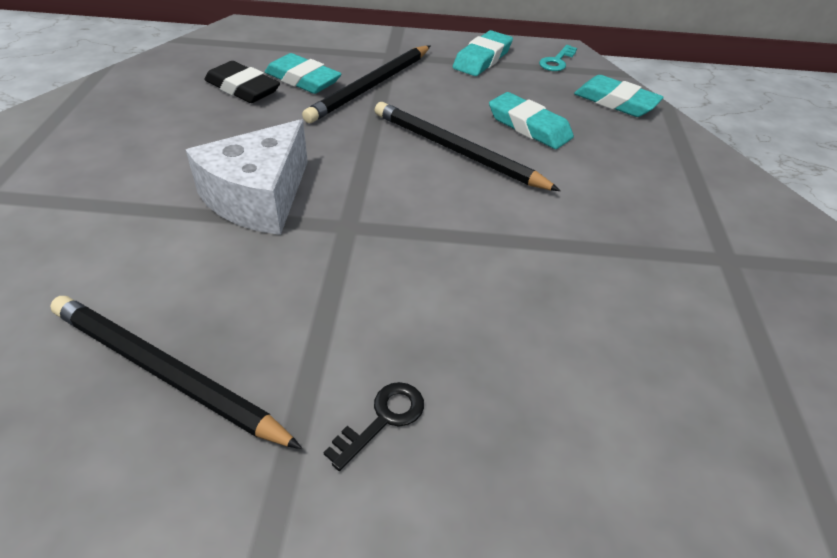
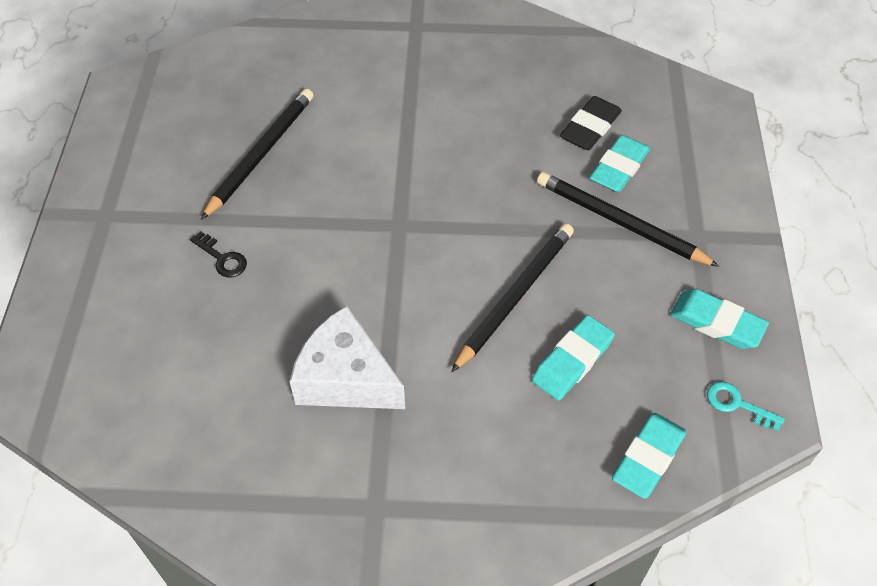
camera: 90 degrees right, 10 degrees up
white cheese [186,119,308,235] -> white cheese moved to [289,306,405,409]

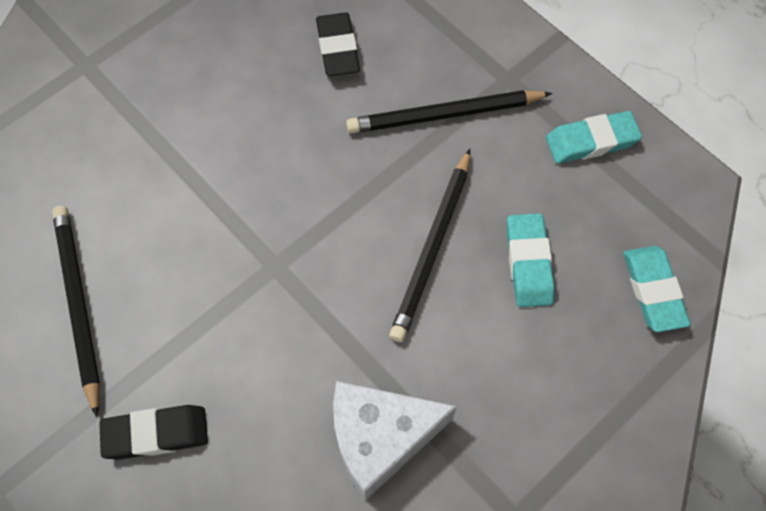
camera: 45 degrees left, 10 degrees up
black key [190,231,247,278] -> black eraser [99,405,208,460]
black pencil [451,223,574,372] -> black pencil turned 150 degrees counterclockwise [389,149,470,342]
turquoise eraser [589,135,650,192] -> none
turquoise key [707,382,785,431] -> none

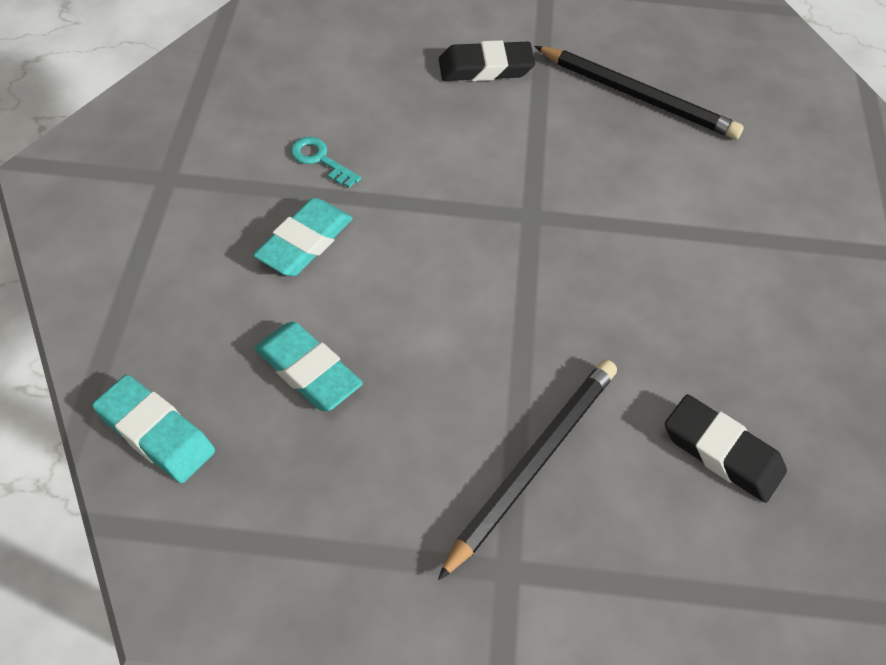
camera: 135 degrees right, 10 degrees down
black eraser [99,405,208,460] -> black eraser turned 45 degrees clockwise [439,40,536,81]
white cheese [333,381,457,500] -> turquoise key [291,137,361,188]
black pencil [389,149,470,342] -> none
turquoise eraser [546,111,642,164] -> turquoise eraser moved to [253,198,353,276]

